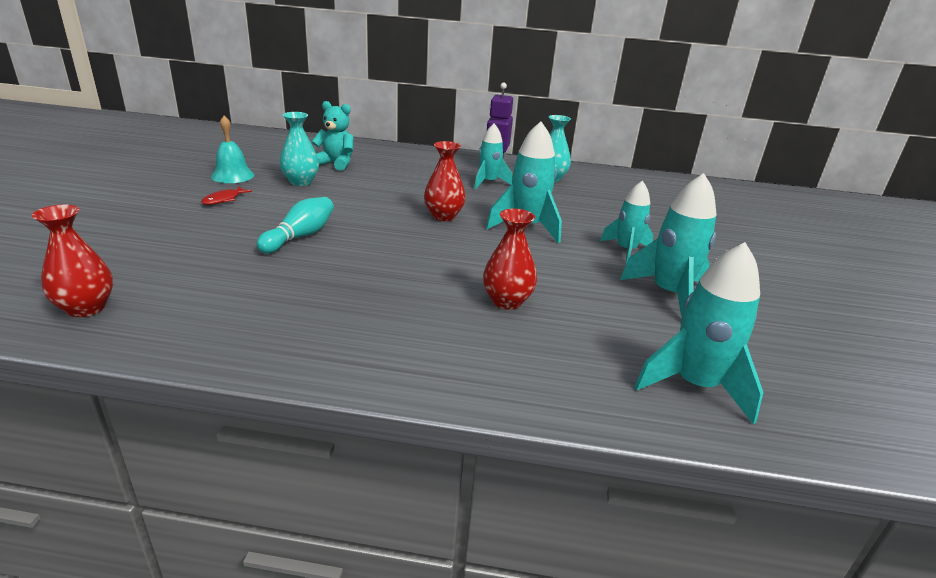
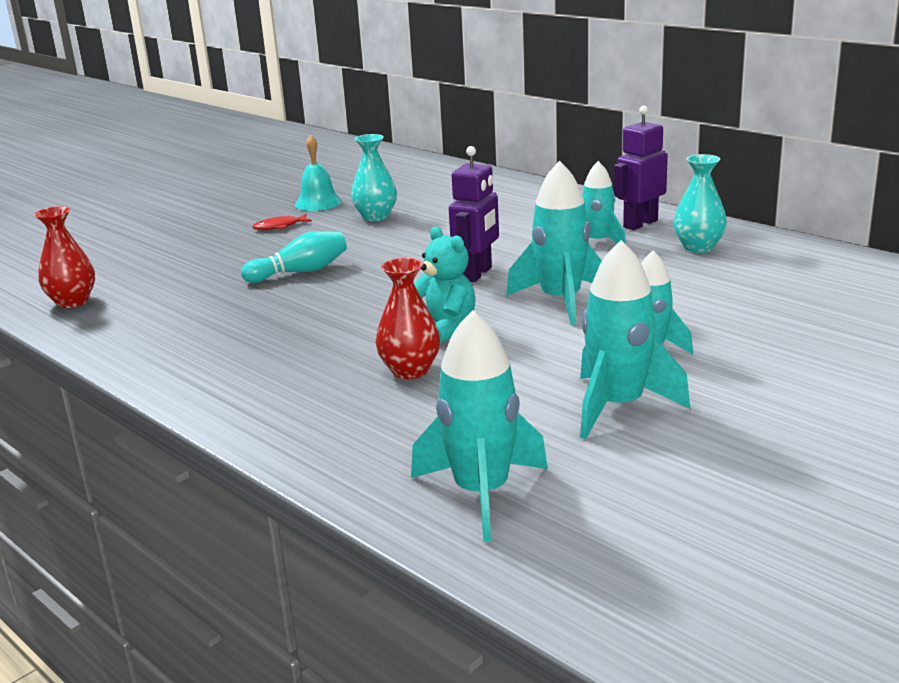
camera: 40 degrees right, 5 degrees down
turquoise teddy bear [311,101,353,171] -> turquoise teddy bear moved to [414,227,476,344]
red vase [424,141,466,221] -> purple robot [449,146,499,282]

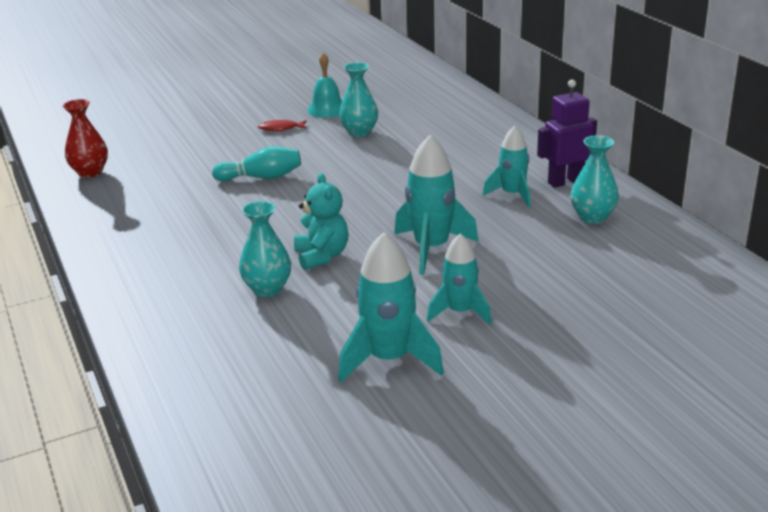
camera: 20 degrees right, 5 degrees up
red vase [375,258,440,379] -> turquoise vase [239,201,291,297]
turquoise rocket [411,310,548,542] -> none
purple robot [449,146,499,282] -> none

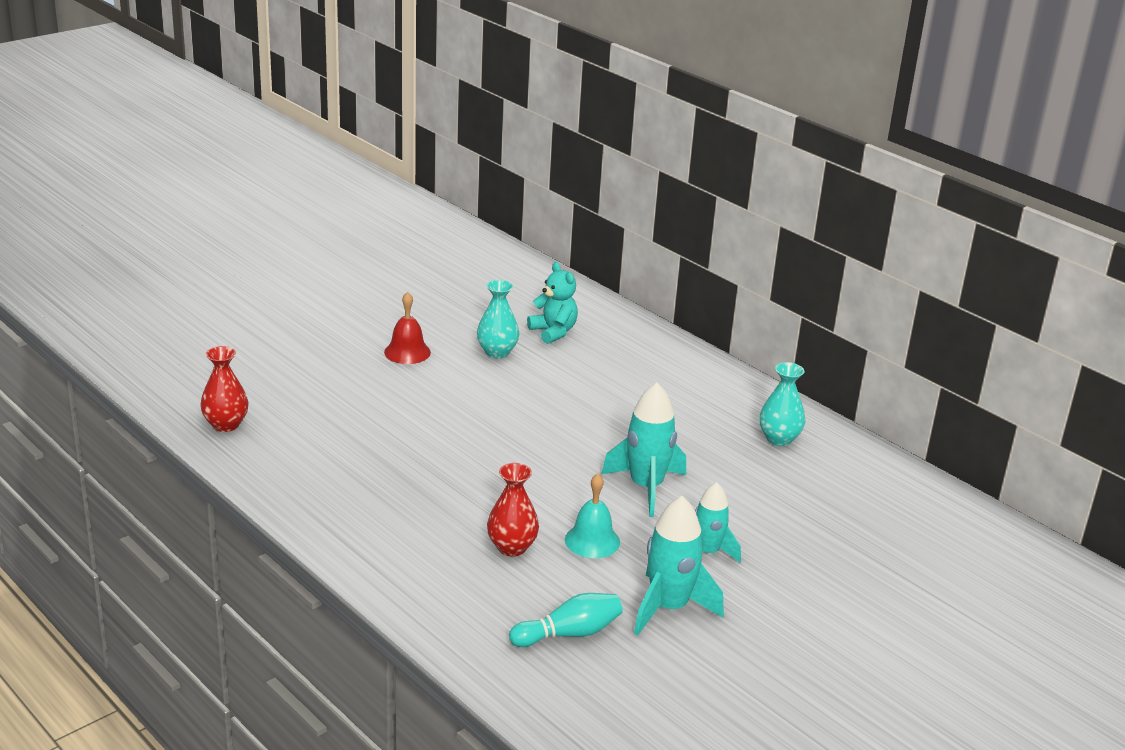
camera: 20 degrees left, 0 degrees up
turquoise bowling pin [212,146,301,181] -> turquoise bowling pin moved to [509,593,622,647]
turquoise vase [239,201,291,297] -> red vase [487,463,539,557]
red fish [258,120,307,132] -> red bell [384,292,431,364]
turquoise teddy bear [294,173,349,270] -> turquoise teddy bear moved to [527,262,578,344]
turquoise bell [307,53,342,118] -> turquoise bell moved to [565,474,620,558]
turquoise rocket [483,126,531,207] -> none
purple robot [537,80,597,188] -> none

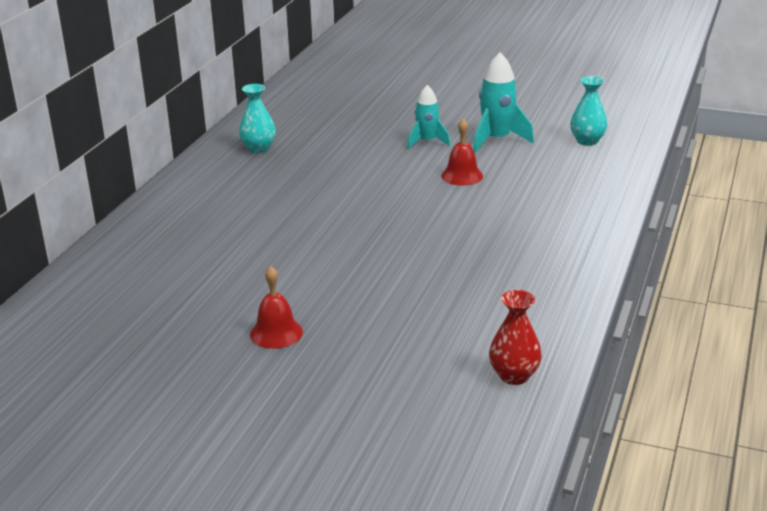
camera: 115 degrees left, 0 degrees up
turquoise vase [477,280,519,358] -> turquoise vase moved to [570,76,608,146]
red vase [487,463,539,557] -> none
turquoise bowling pin [509,593,622,647] -> none
turquoise teddy bear [527,262,578,344] -> none
turquoise bell [565,474,620,558] -> red bell [441,119,483,186]
turquoise rocket [601,383,686,517] -> none

